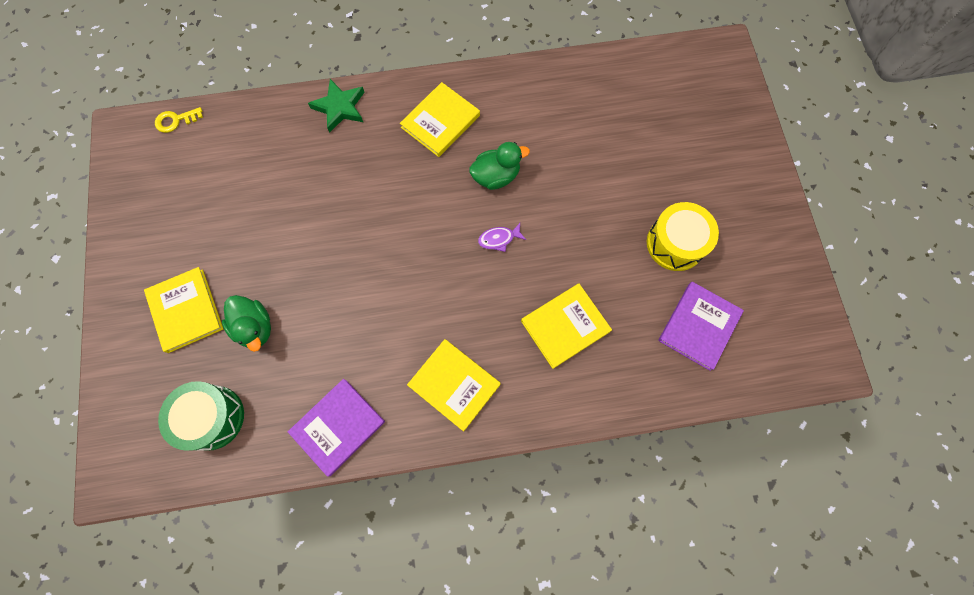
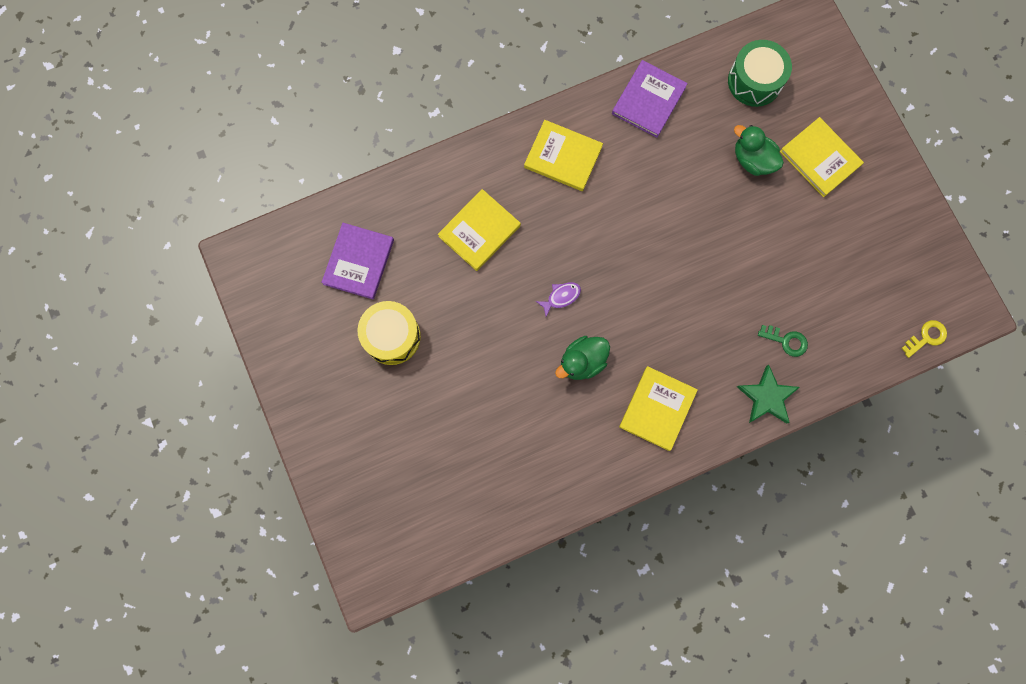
camera: 165 degrees right, 5 degrees up
none -> green key [758,325,808,357]

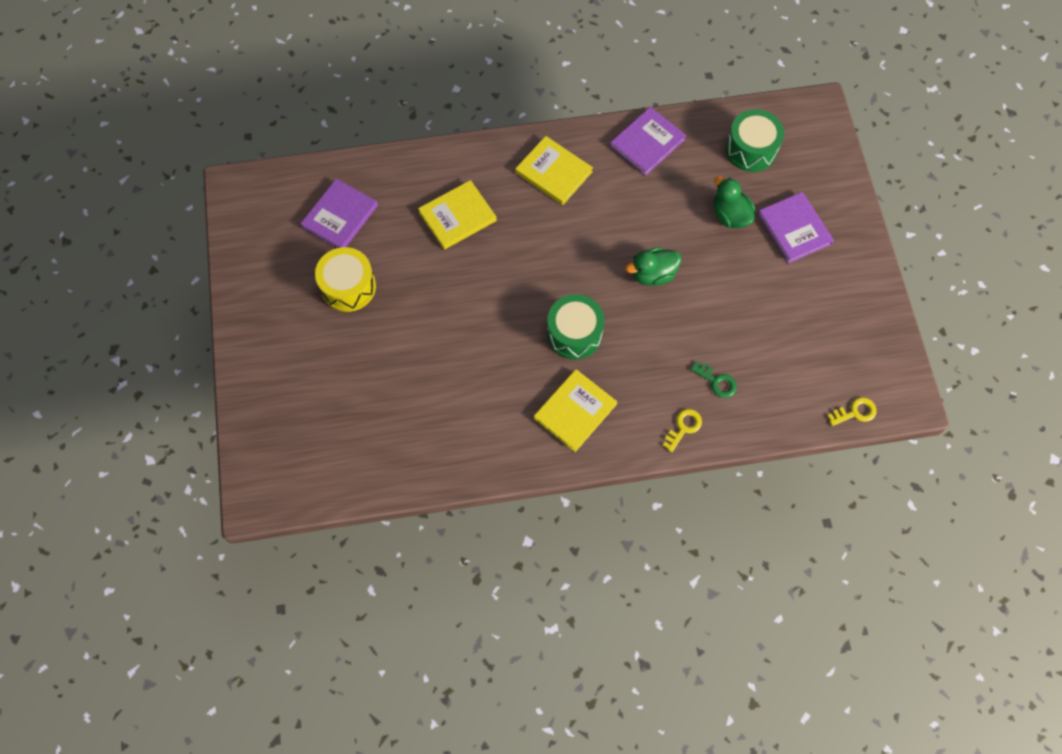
camera: 15 degrees right, 10 degrees down
purple fish [536,282,581,317] -> none
green duck [555,336,610,380] -> green duck moved to [625,247,681,286]
green star [737,365,800,423] -> yellow key [663,409,702,452]
yellow book [780,117,864,197] -> purple book [758,192,834,264]
none -> green drum [547,294,605,360]

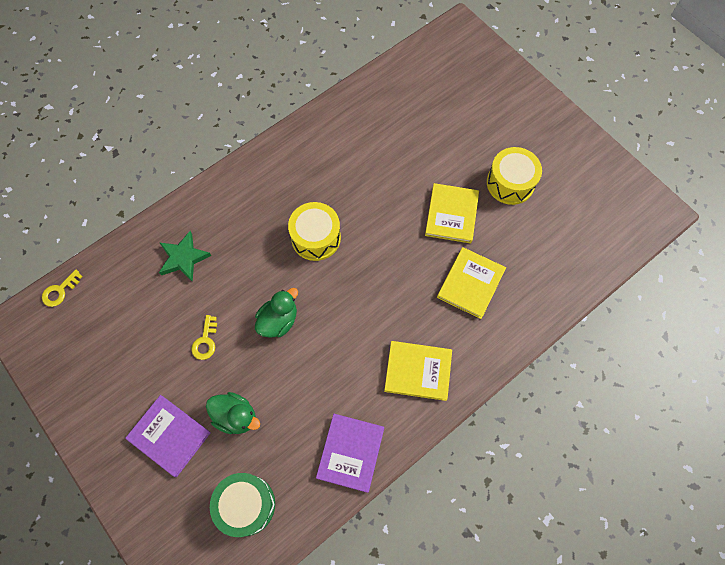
camera: 150 degrees right, 0 degrees up
purple book [300,179,378,248] -> none
yellow book [534,369,617,452] -> yellow book moved to [425,183,479,243]
green drum [547,294,605,360] -> yellow drum [288,202,341,261]
yellow key [663,409,702,452] -> yellow key moved to [191,315,217,360]
green key [690,361,737,398] -> green star [159,231,211,282]

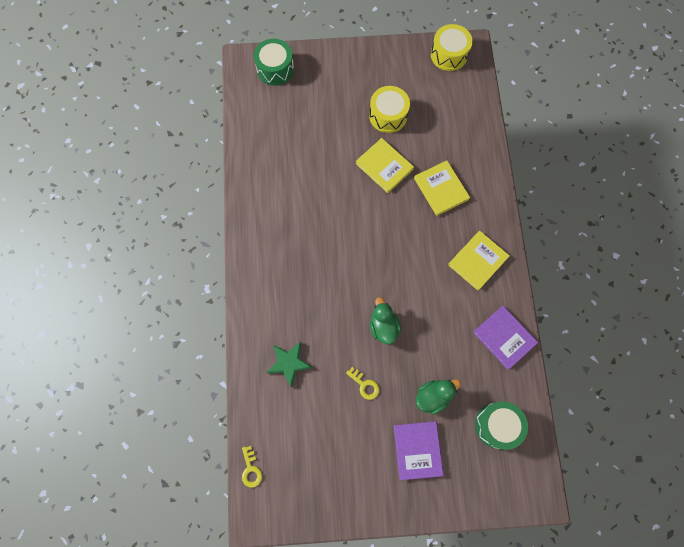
camera: 55 degrees left, 5 degrees up
purple book [125,395,211,477] -> purple book turned 75 degrees counterclockwise [394,421,444,480]
yellow drum [288,202,341,261] -> yellow drum moved to [431,24,473,71]
none -> green drum [254,39,294,86]

